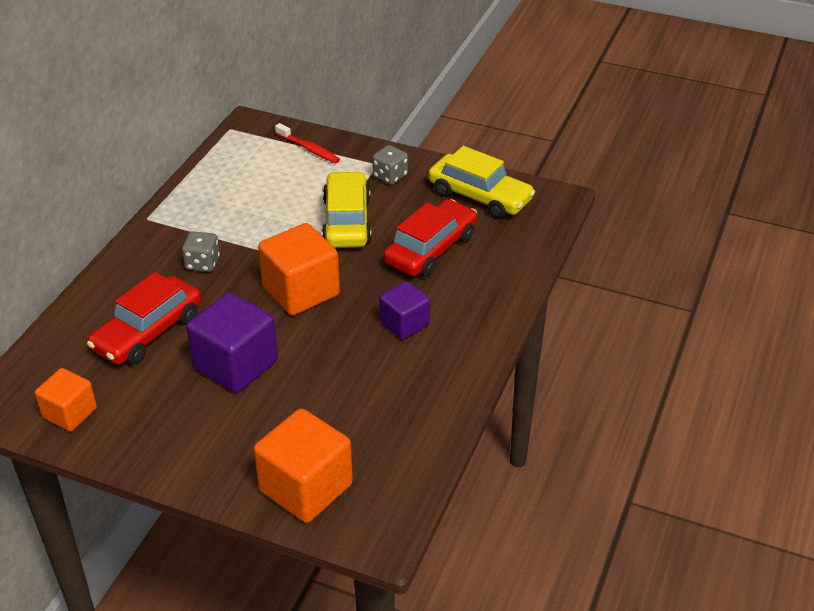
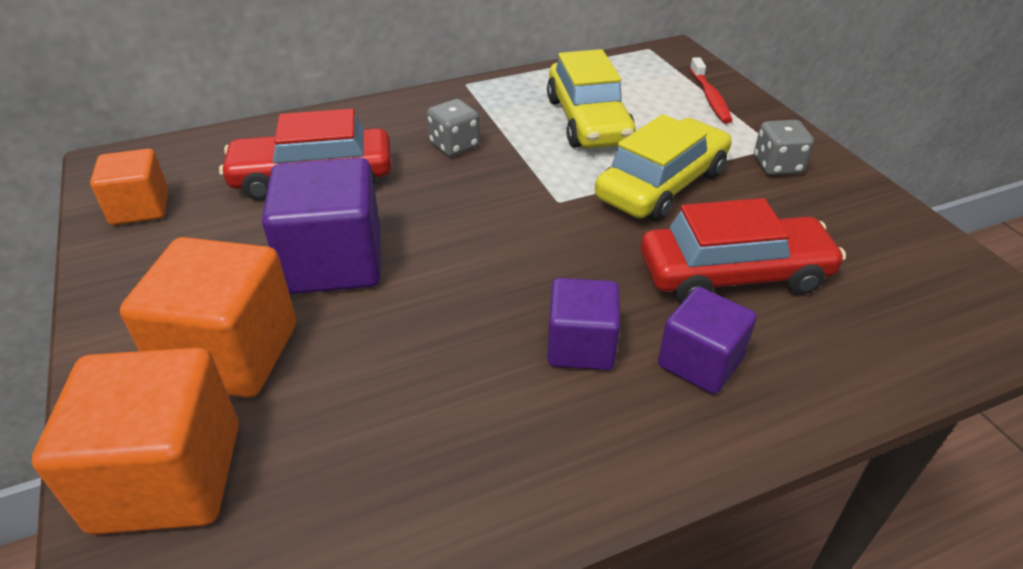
camera: 45 degrees right, 0 degrees up
orange cube [258,223,340,316] -> orange cube moved to [120,237,296,398]
yellow car [428,146,535,219] -> yellow car moved to [547,49,636,148]
none -> purple cube [658,287,757,394]

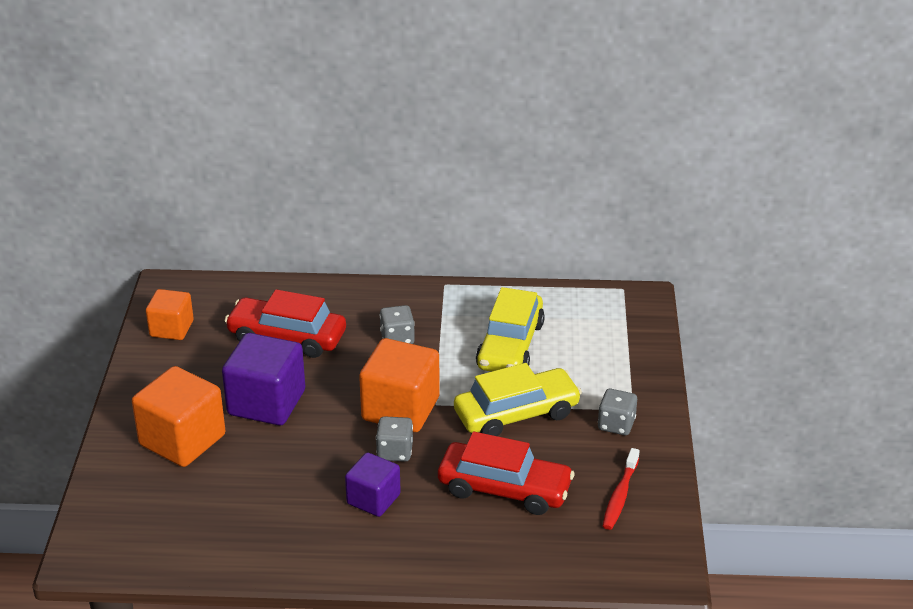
camera: 25 degrees right, 5 degrees down
orange cube [32,348,239,535] -> orange cube moved to [359,338,440,432]
purple cube [658,287,757,394] -> none
red toothbrush [690,57,733,124] -> red toothbrush moved to [603,448,639,530]
none -> grey dice [376,416,413,462]

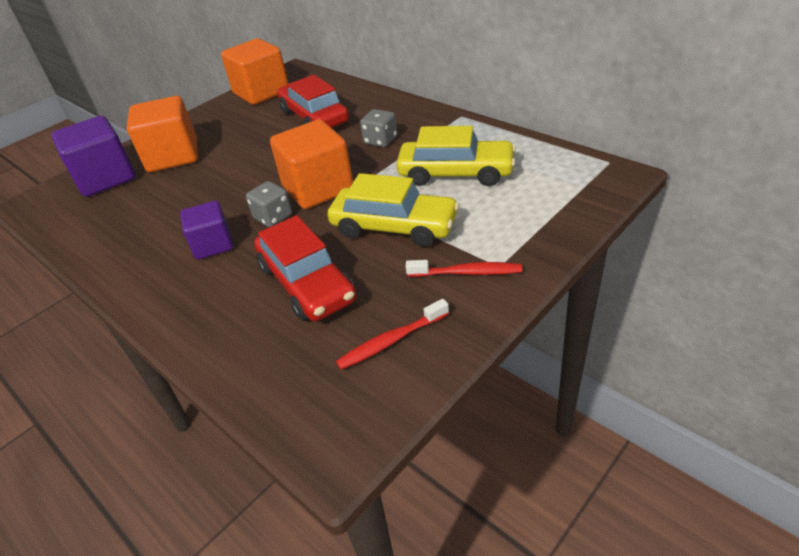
camera: 45 degrees right, 5 degrees up
orange cube [146,289,194,340] -> orange cube [221,38,288,105], size x1.64
purple cube [222,333,305,425] -> purple cube moved to [51,116,136,197]
yellow car [476,287,545,372] -> yellow car turned 135 degrees counterclockwise [396,126,516,186]
grey dice [598,389,637,435] -> red toothbrush [406,260,522,277]

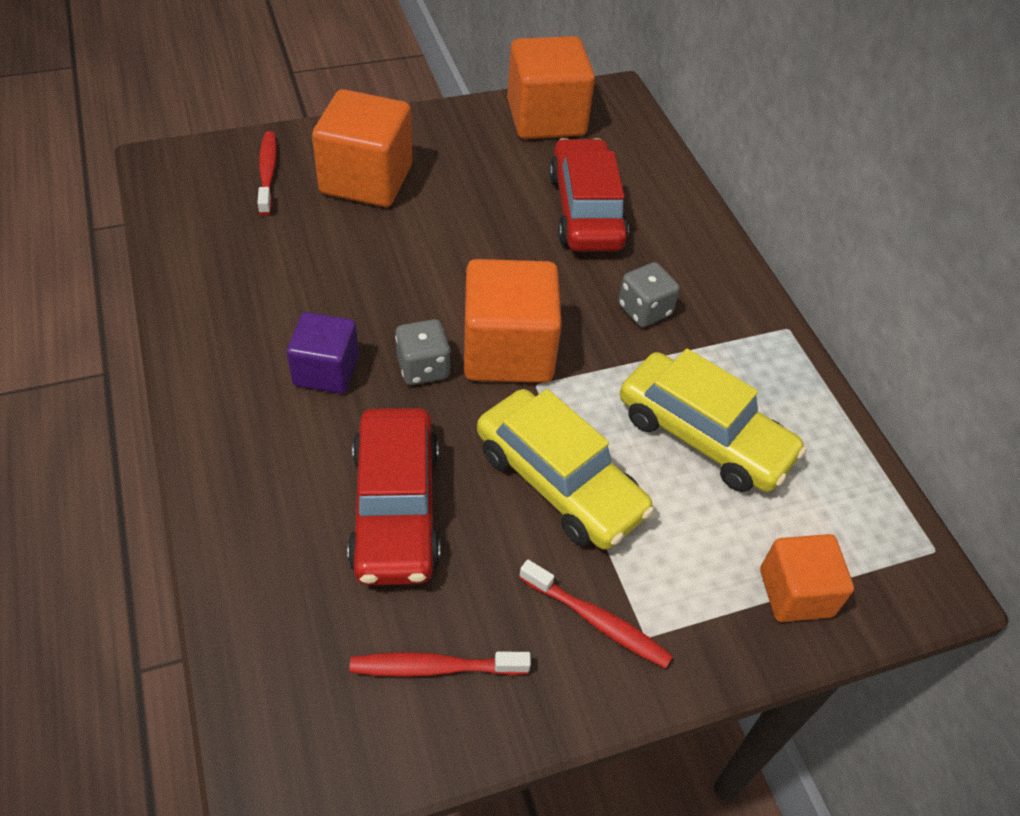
camera: 20 degrees right, 10 degrees up
purple cube [51,116,136,197] -> red toothbrush [257,131,277,216]
none -> orange cube [760,534,854,622]

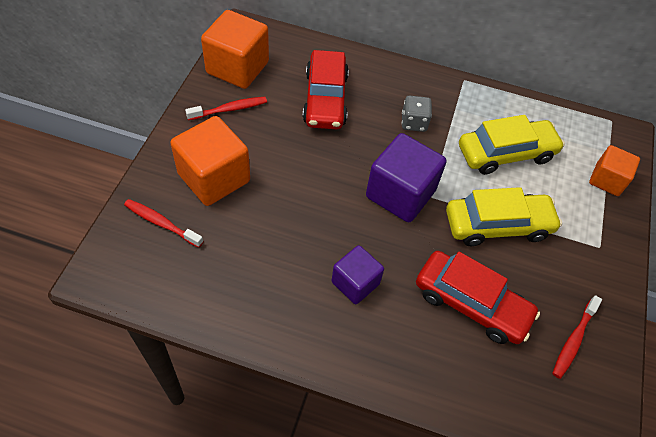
camera: 55 degrees left, 5 degrees up
grey dice [395,319,450,385] -> none
orange cube [464,259,562,383] -> purple cube [366,133,447,222]
red toothbrush [519,559,673,669] -> red toothbrush moved to [185,97,267,120]
red car [549,138,629,251] -> red car turned 120 degrees counterclockwise [303,50,349,129]

